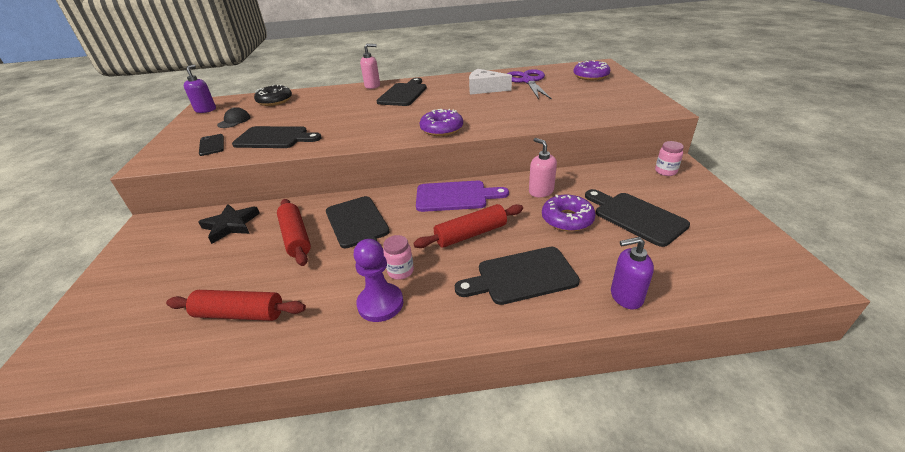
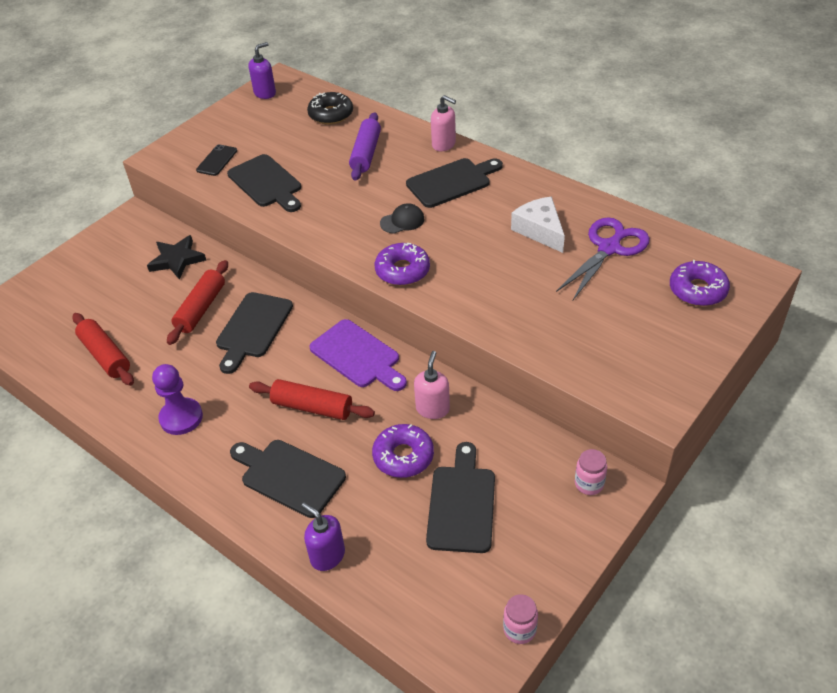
camera: 45 degrees right, 10 degrees up
black cap [217,107,250,128] -> black cap moved to [380,203,424,234]
pink jar [383,235,414,280] -> pink jar moved to [503,594,538,644]
none -> purple rolling pin [349,112,381,181]

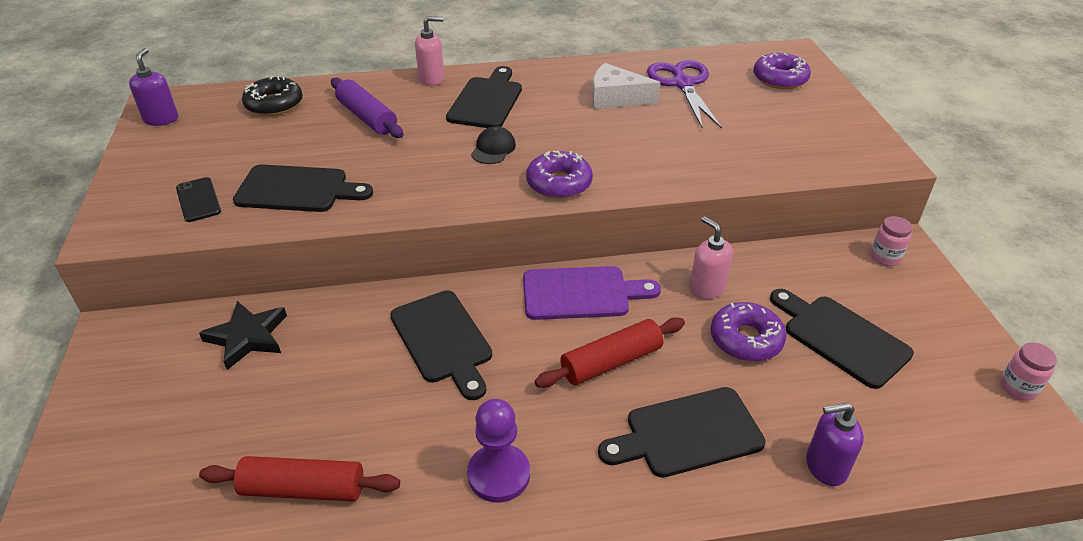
camera: 50 degrees left, 5 degrees down
red rolling pin [167,260,228,345] -> none

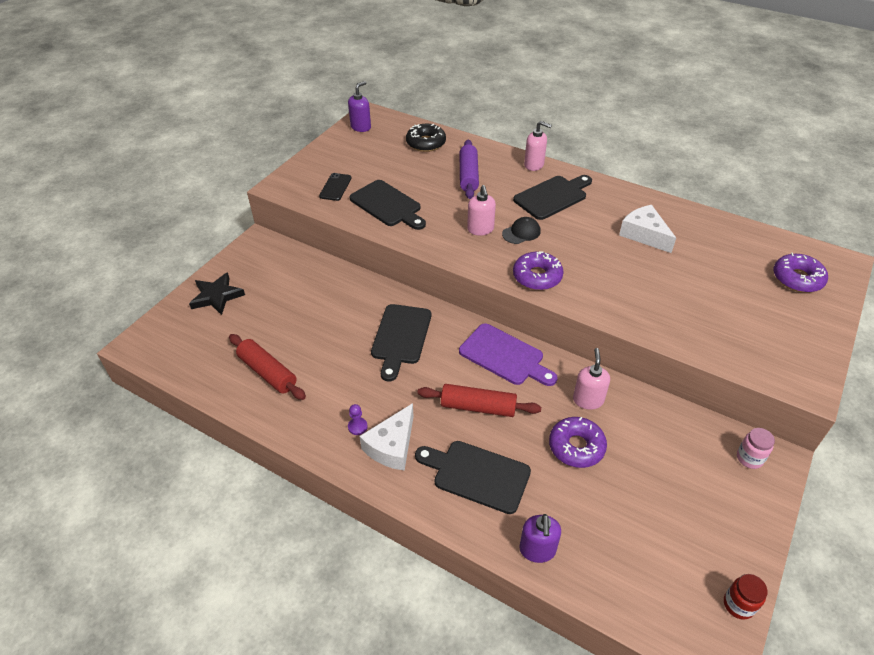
camera: 40 degrees right, 5 degrees up
black star [199,301,287,370] -> black star moved to [189,272,245,315]
purple pawn [467,399,530,502] -> purple pawn [348,404,368,435], size x0.49
purple scissors [647,60,722,129] -> none
black cutting board [770,289,914,389] -> none
purple soap dispenser [806,402,864,486] -> purple soap dispenser turned 120 degrees counterclockwise [519,514,561,563]
pink jar [1000,343,1057,401] -> red jar [724,574,768,620]
none -> white cheese [359,403,414,471]
none -> pink soap dispenser [467,185,496,236]

